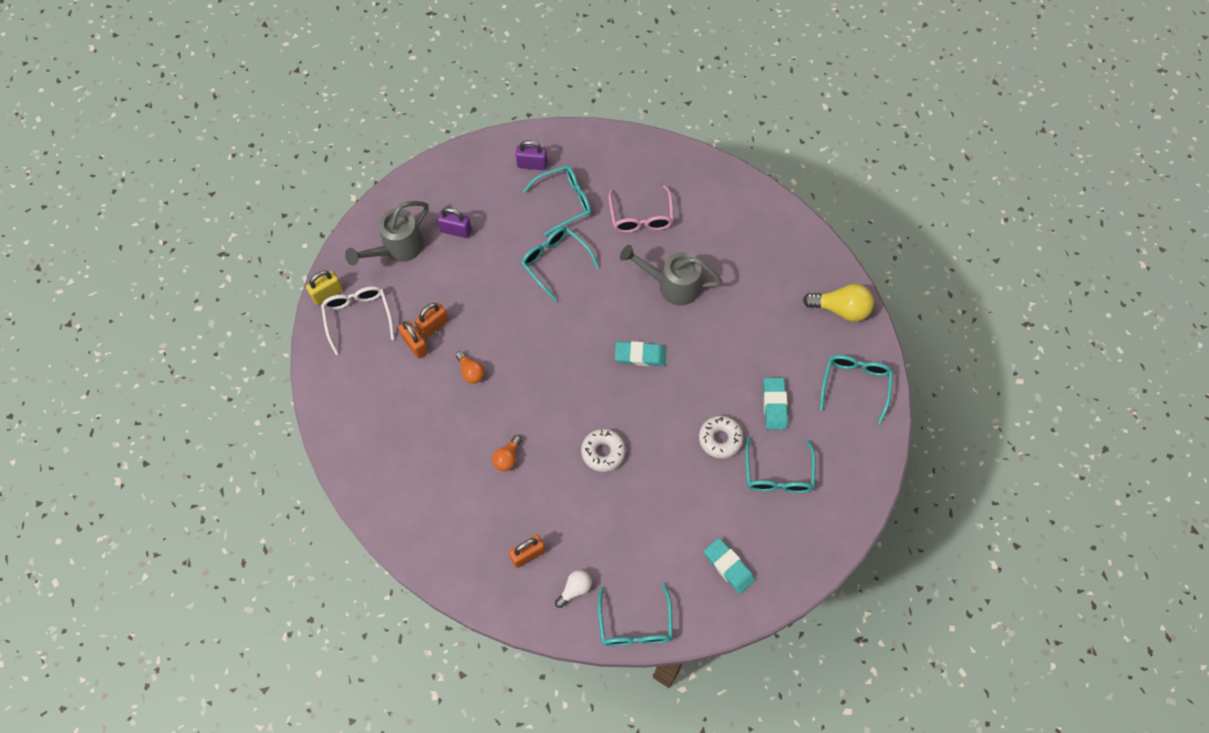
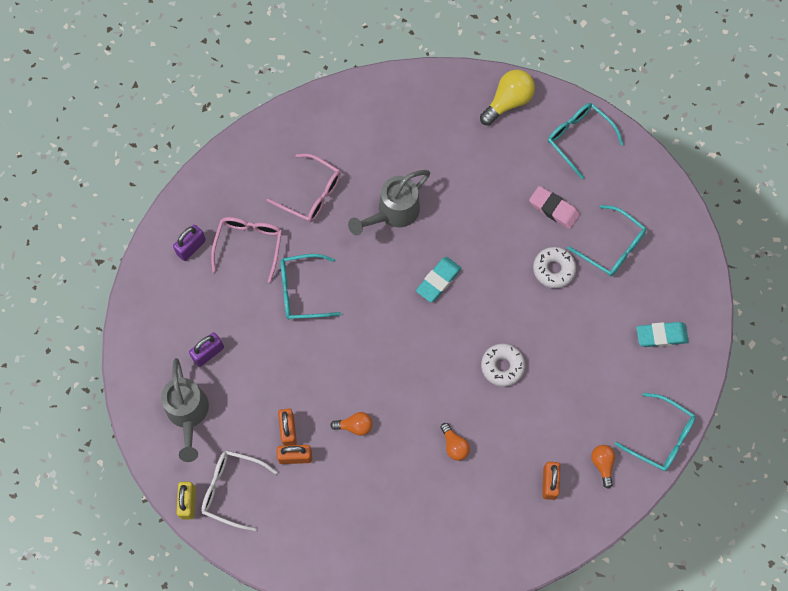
camera: 55 degrees left, 5 degrees up
turquoise glasses [523,165,591,236] -> pink glasses [211,217,282,283]
white light bulb [555,570,592,608] -> orange light bulb [591,445,615,489]
turquoise eraser [763,378,788,430] -> pink eraser [529,186,580,229]

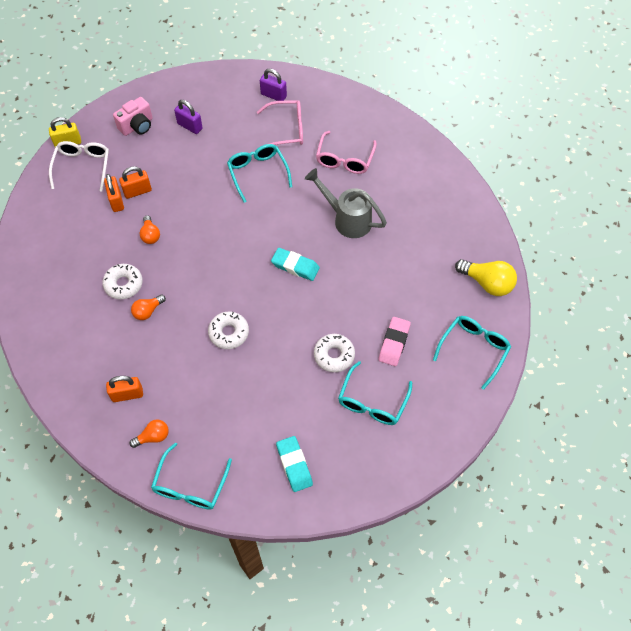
camera: 75 degrees right, 10 degrees down
grey watering can [161,358,209,462] -> pink camera [113,97,153,136]
none -> white donut [102,264,143,299]

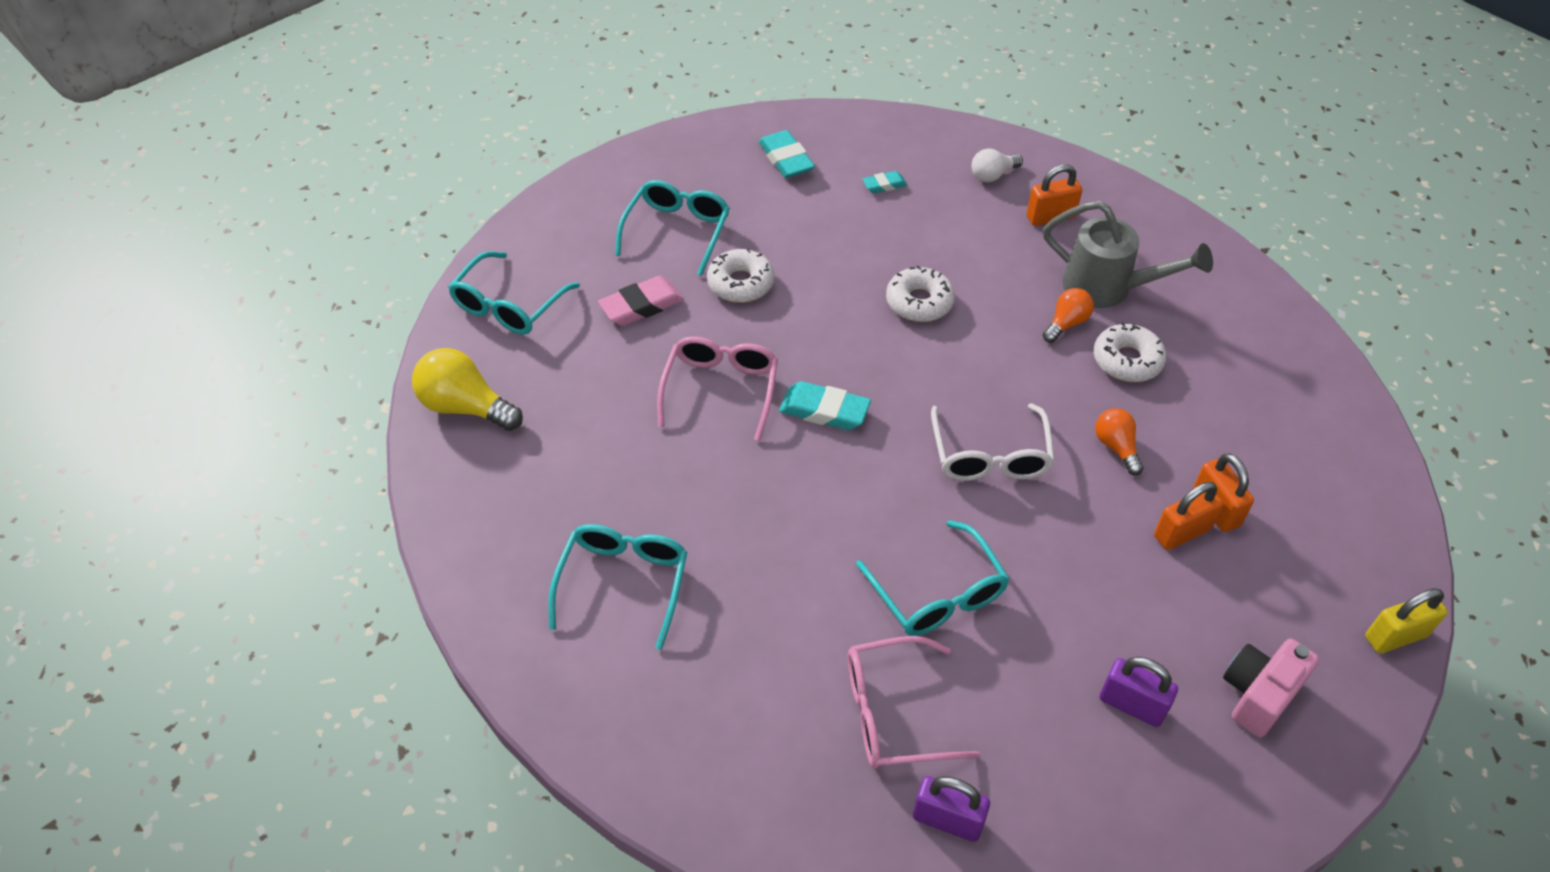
camera: 175 degrees right, 10 degrees down
white glasses [49,141,109,192] -> white glasses moved to [931,403,1055,481]
orange light bulb [129,419,169,448] -> white light bulb [972,148,1023,182]
turquoise glasses [151,442,232,509] -> turquoise glasses moved to [548,524,687,650]
grey watering can [305,168,387,238] -> grey watering can moved to [1043,201,1213,308]
pink glasses [316,131,377,174] -> pink glasses moved to [657,336,778,441]
pink eraser [379,317,411,366] -> pink eraser turned 45 degrees clockwise [598,276,684,326]
none -> turquoise eraser [862,171,907,193]

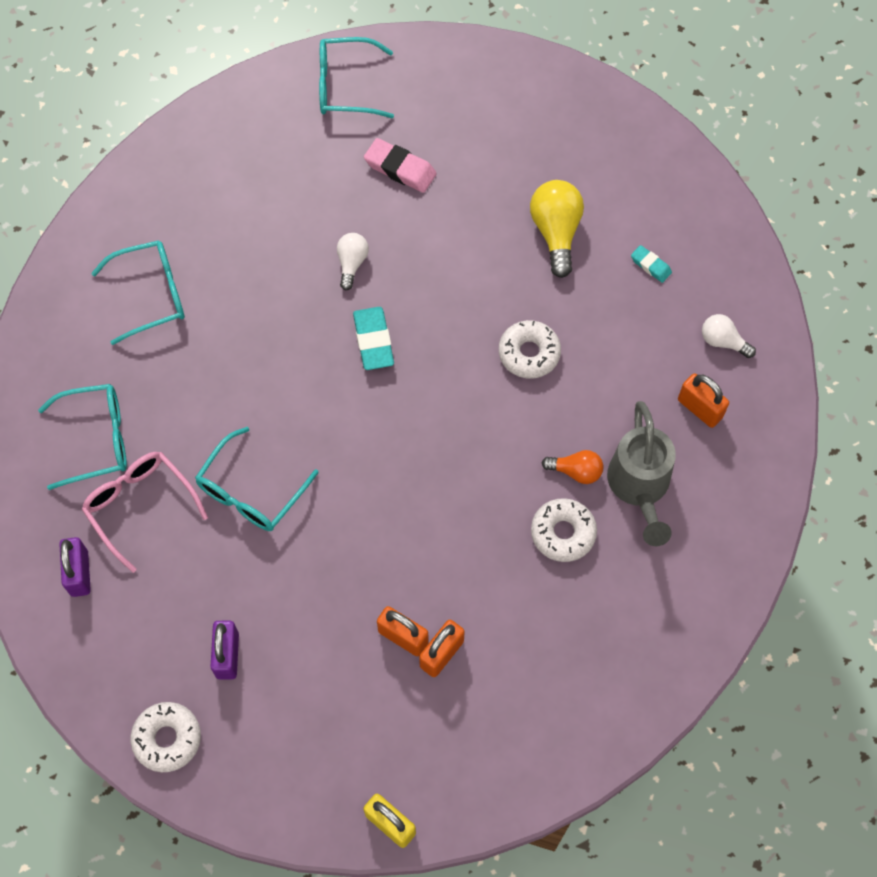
camera: 60 degrees right, 15 degrees up
yellow light bulb [412,348,523,431] -> yellow light bulb moved to [530,180,584,278]
turquoise glasses [615,180,730,276] -> turquoise glasses moved to [38,384,127,490]
pink glasses [657,336,778,441] -> white light bulb [337,233,369,291]
white donut [707,248,774,303] -> white donut moved to [130,702,201,772]
turquoise eraser [759,130,815,178] -> none
white glasses [931,403,1055,481] -> none
orange light bulb [1095,408,1144,475] -> none
pink camera [1223,638,1320,738] -> none

